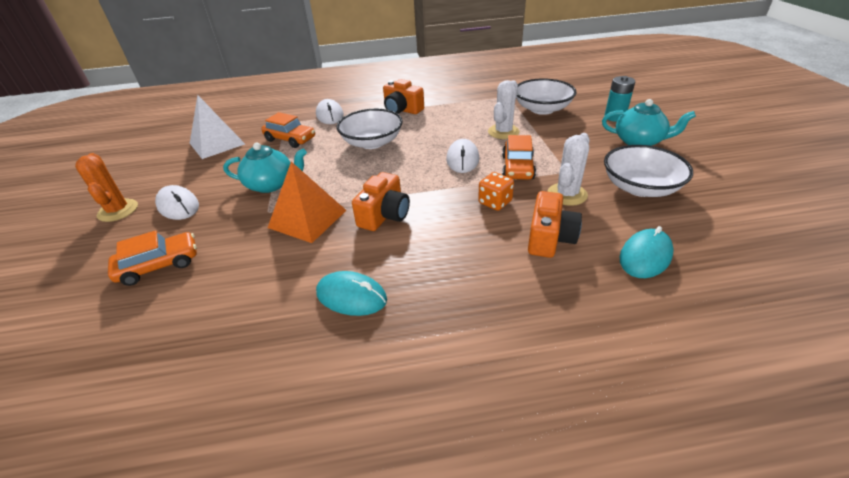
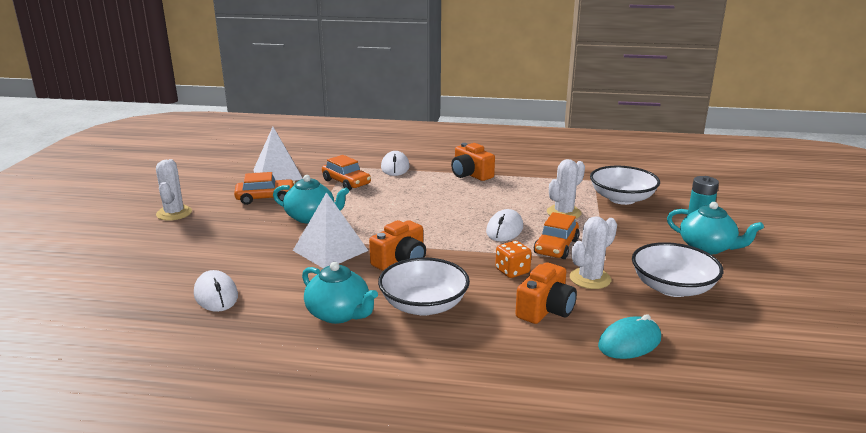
camera: 15 degrees right, 15 degrees down
orange cactus [75,153,138,222] -> white cactus [156,159,192,220]
orange car [108,230,197,286] -> orange car moved to [234,172,295,205]
white mouse [155,185,199,220] -> white mouse moved to [194,270,238,312]
orange pyramid [268,162,346,243] -> white pyramid [293,192,368,268]
turquoise mouse [316,271,387,316] -> turquoise teapot [302,262,378,324]
white bowl [336,109,403,149] -> white bowl moved to [378,257,470,316]

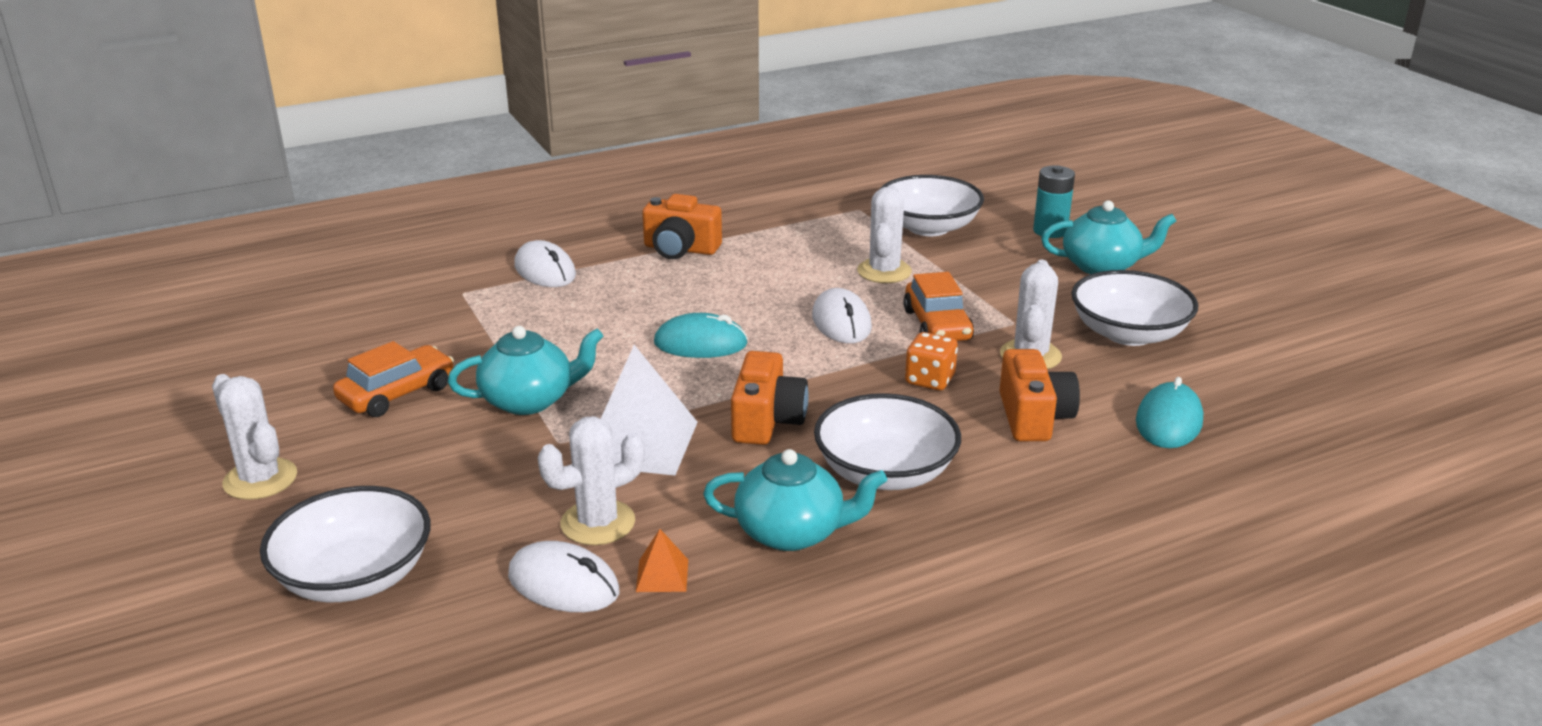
camera: 35 degrees left, 5 degrees up
white pyramid [253,127,303,181] -> none
orange car [322,155,371,191] -> none
none -> white bowl [260,486,431,602]
none -> white cactus [538,416,645,545]
none -> orange pyramid [636,529,688,592]
none -> turquoise mouse [654,313,748,358]

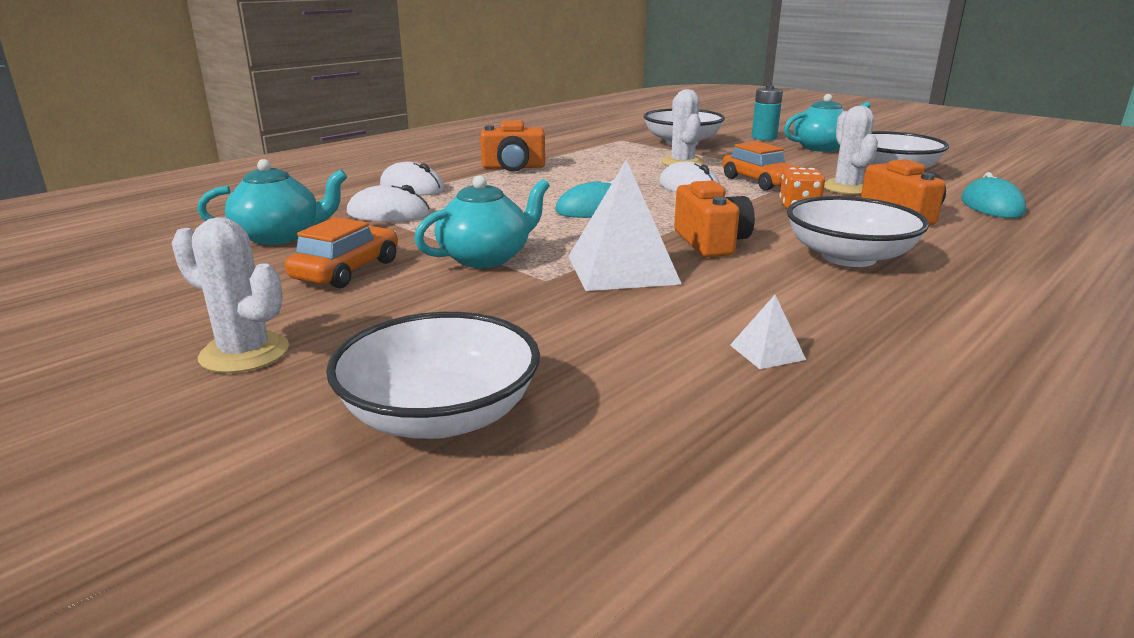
camera: 20 degrees left, 5 degrees down
white mouse [508,541,619,612] -> white mouse moved to [347,185,430,222]
white cactus [538,416,645,545] -> none
orange pyramid [636,529,688,592] -> white pyramid [730,295,806,369]
turquoise teapot [703,449,887,551] -> turquoise teapot moved to [197,159,347,245]

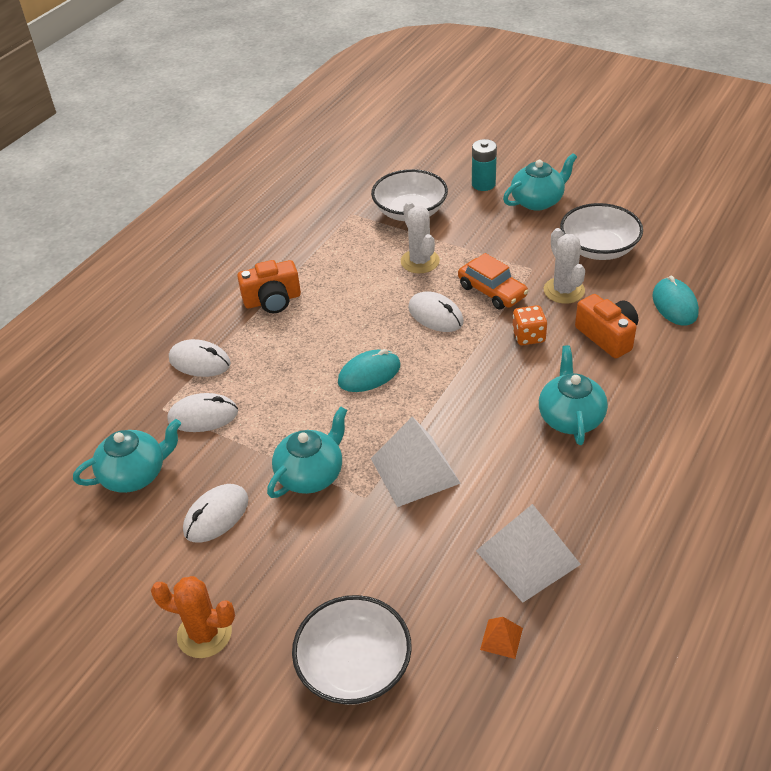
camera: 10 degrees left, 20 degrees up
white cactus [172,217,289,373] -> orange cactus [151,576,235,658]
orange car [285,217,398,288] -> white mouse [183,484,248,543]
orange camera [674,181,755,257] -> none
white pyramid [730,295,806,369] -> white pyramid [476,504,581,602], size x2.23
white bowl [787,196,929,267] -> turquoise teapot [539,345,608,445]
none -> orange pyramid [480,617,523,659]

